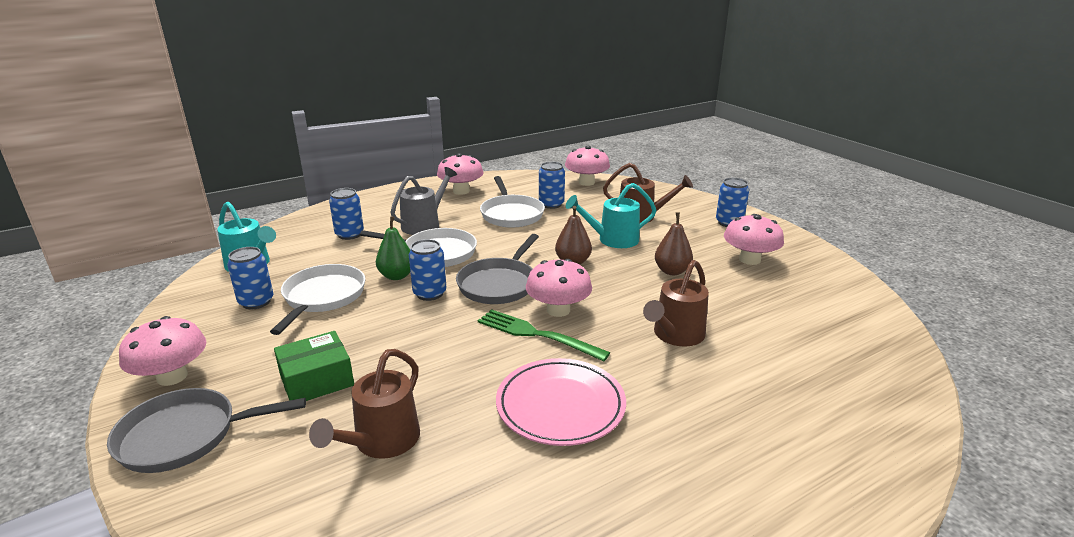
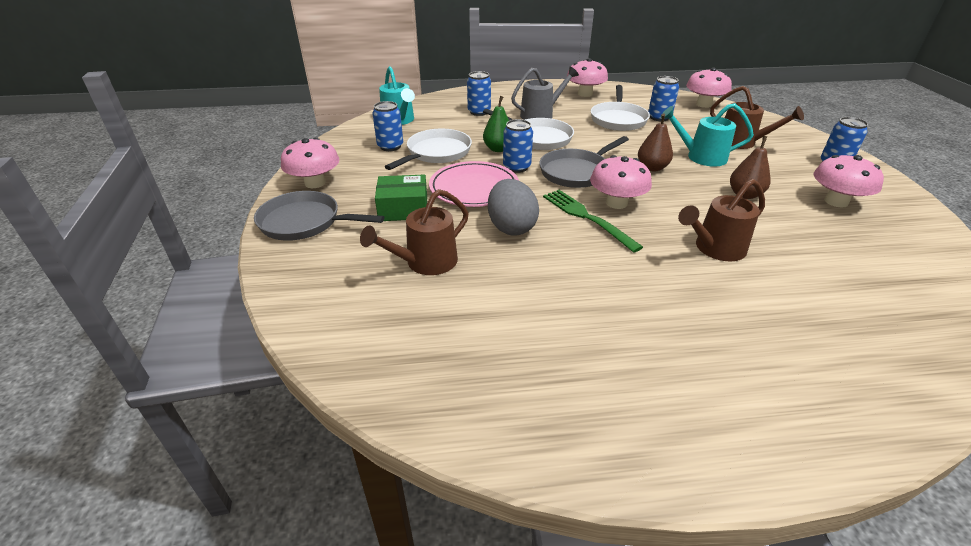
camera: 25 degrees right, 10 degrees up
pink plate [496,358,626,446] -> pink plate moved to [429,161,519,207]
none -> grey egg [488,179,539,236]

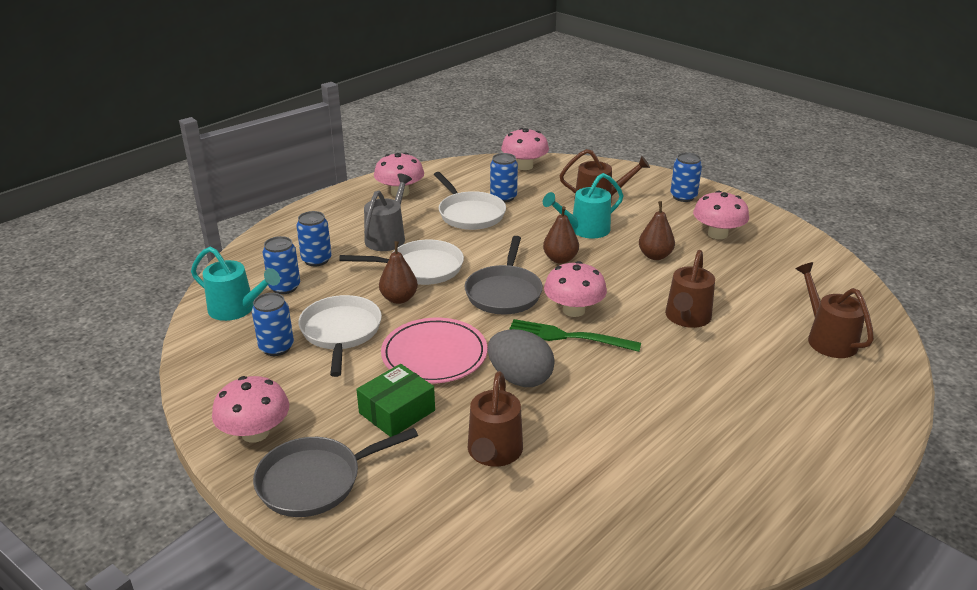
camera: 40 degrees left, 5 degrees down
green pear [483,96,509,152] -> brown pear [379,241,418,304]
blue can [503,119,533,173] -> blue can moved to [263,236,300,294]
none -> brown watering can [795,262,874,358]

